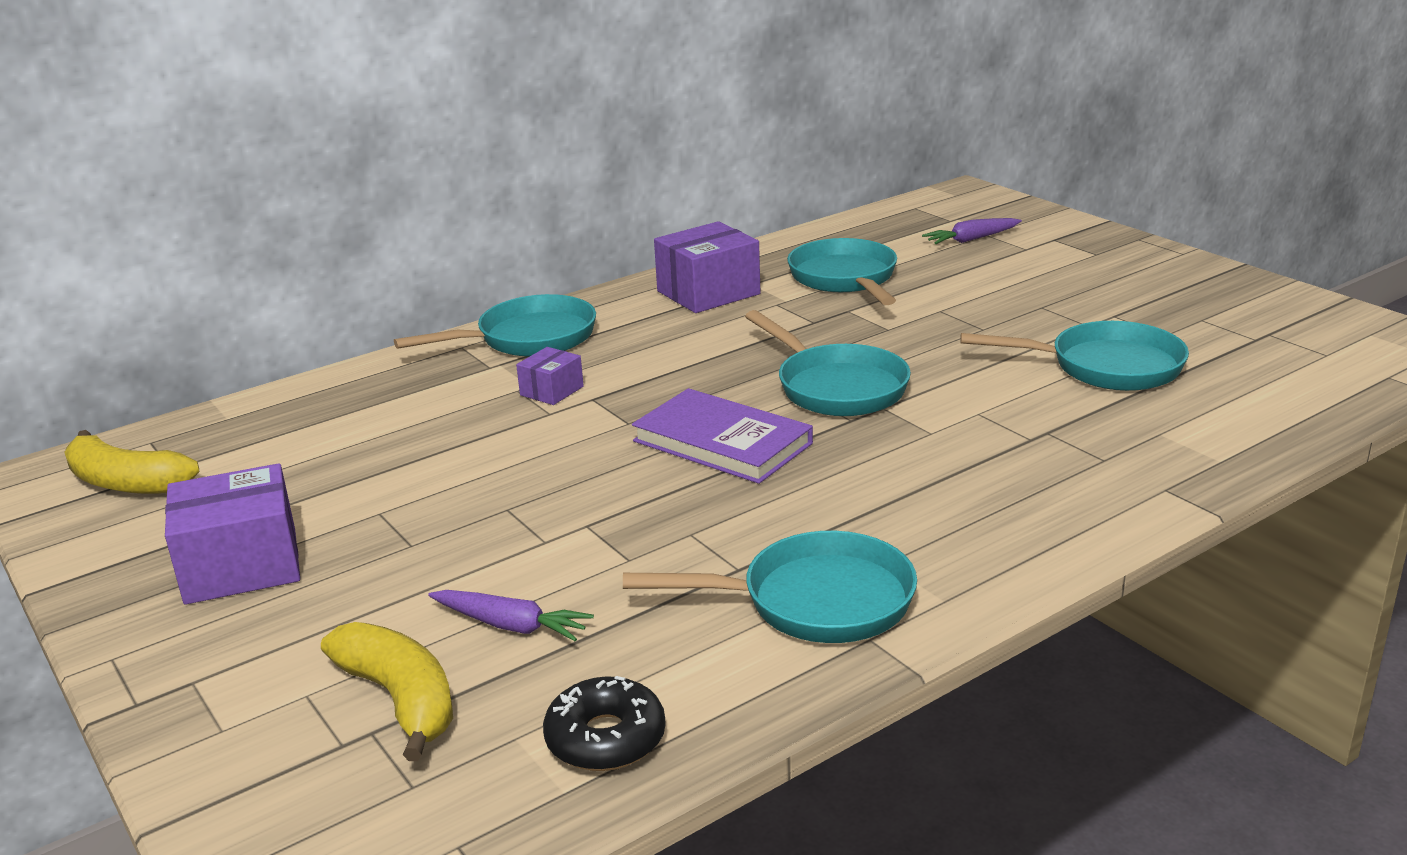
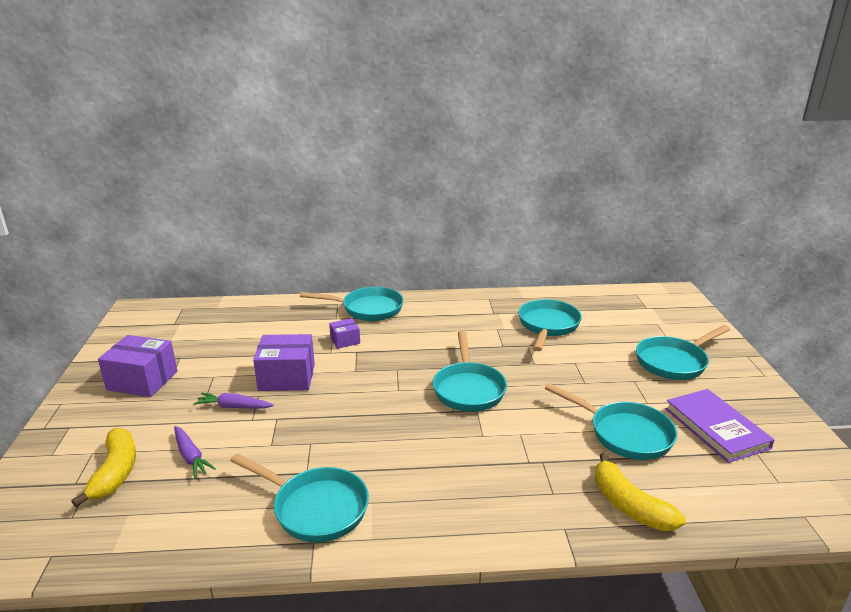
camera: 30 degrees right, 0 degrees up
yellow banana [64,430,200,494] -> yellow banana moved to [595,452,686,531]
black donut [543,676,666,771] -> none
purple book [632,388,813,484] -> purple book moved to [665,389,775,463]
purple box [654,221,761,313] -> purple box moved to [253,334,315,391]
purple carrot [922,218,1022,244] -> purple carrot moved to [194,393,274,409]
none -> turquoise pan [636,325,730,380]

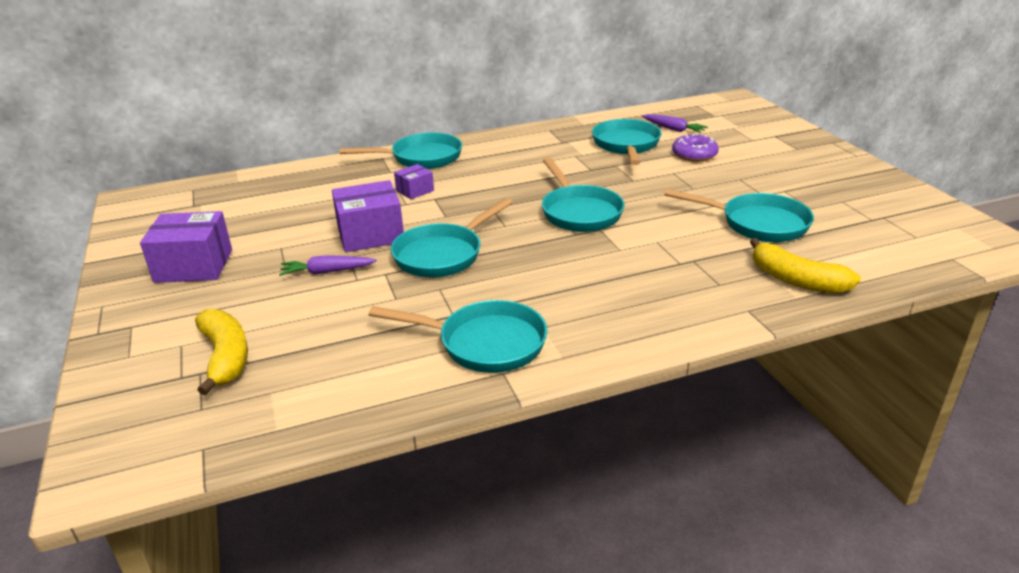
camera: 15 degrees left, 5 degrees up
purple carrot [174,426,216,478] -> purple carrot moved to [642,114,708,133]
turquoise pan [636,325,730,380] -> turquoise pan moved to [391,198,513,278]
purple book [665,389,775,463] -> none
none -> purple donut [672,133,719,162]

